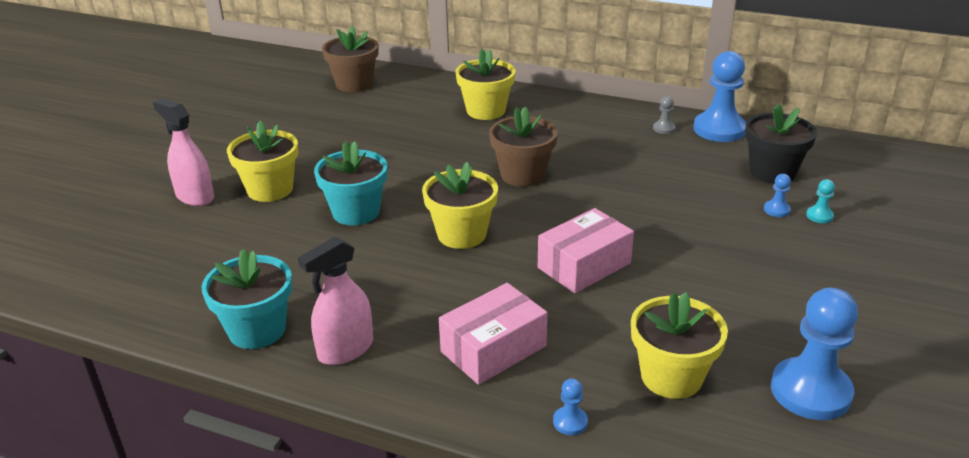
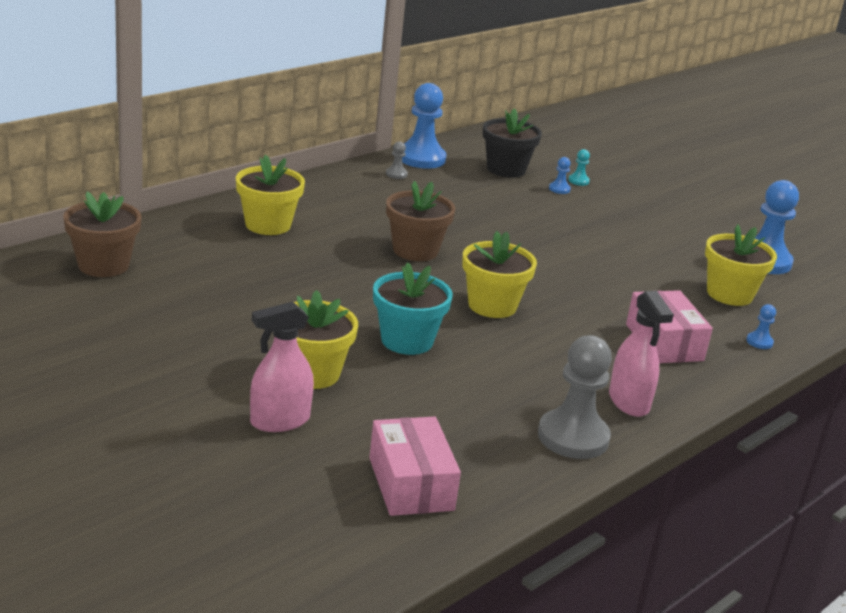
camera: 70 degrees left, 5 degrees down
turquoise flower pot [201,249,292,349] -> grey pawn [538,335,612,459]
pink box [538,208,634,293] -> pink box moved to [369,417,461,516]

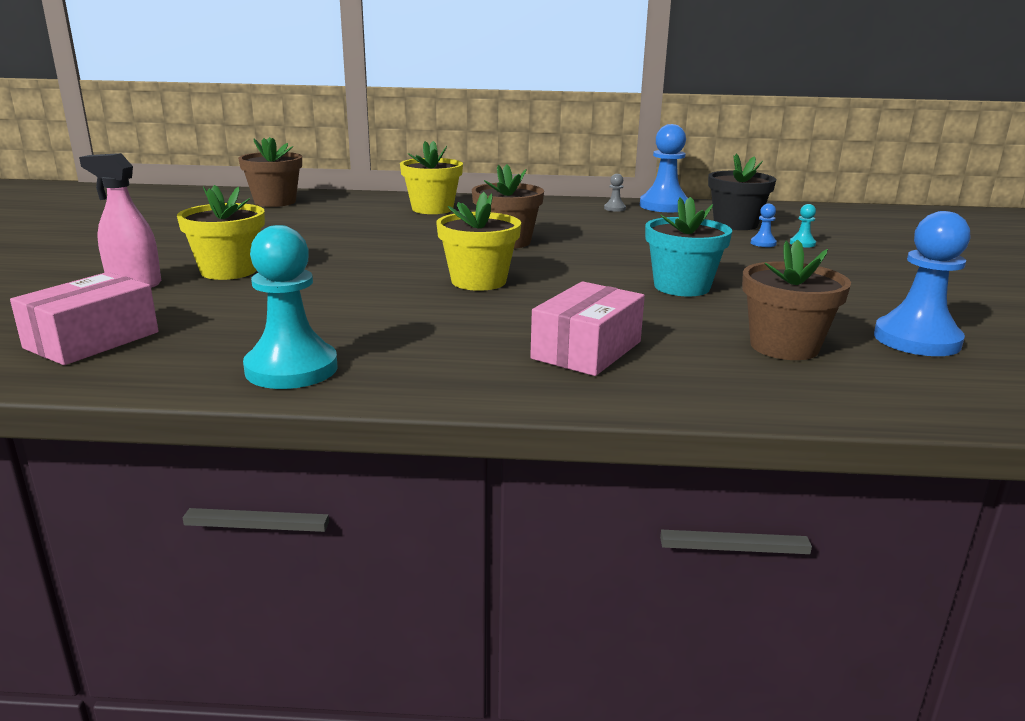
camera: 50 degrees right, 5 degrees down
turquoise flower pot [373,262,453,355] -> turquoise flower pot moved to [645,197,732,296]
grey pawn [538,335,612,459] -> turquoise pawn [243,225,338,389]
pink spray bottle [609,291,674,417] -> none
yellow flower pot [705,224,777,306] -> brown flower pot [742,240,851,360]
blue pawn [746,304,776,349] -> none

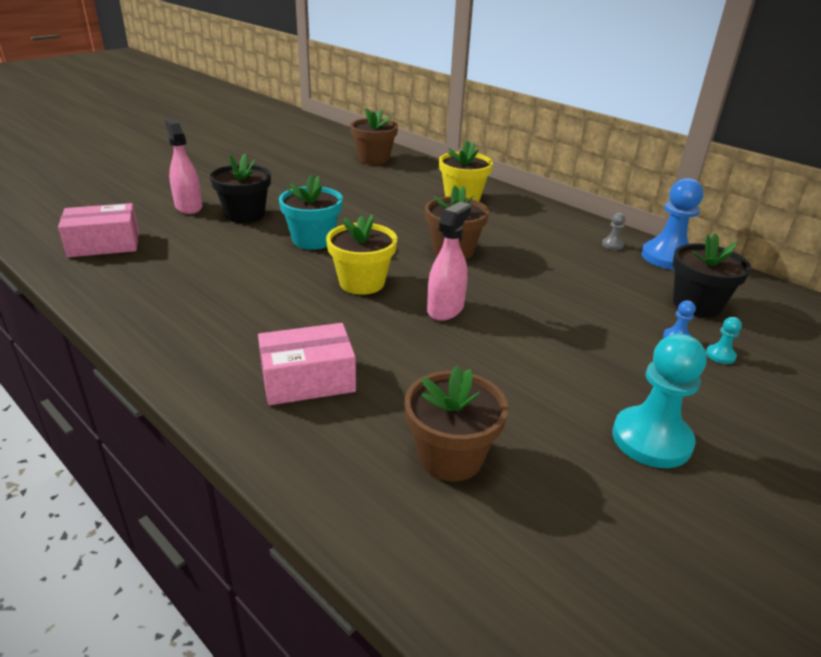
camera: 40 degrees right, 10 degrees up
yellow flower pot [177,185,265,280] -> black flower pot [210,154,271,223]
turquoise pawn [243,225,338,389] -> turquoise pawn moved to [613,334,707,468]
turquoise flower pot [645,197,732,296] -> turquoise flower pot moved to [279,175,343,250]
blue pawn [874,211,971,356] -> none
none -> pink spray bottle [427,202,471,321]

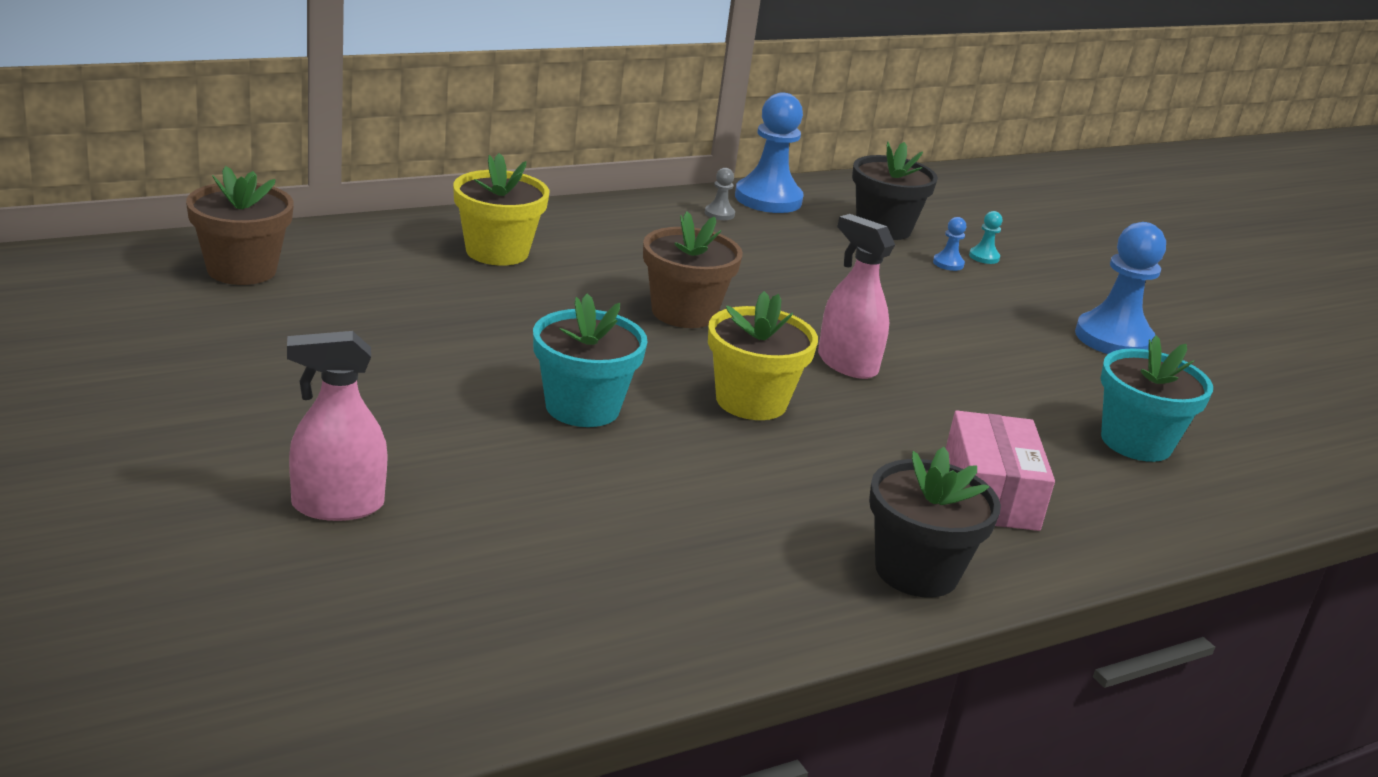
camera: 75 degrees left, 5 degrees down
pink box [58,203,139,257] -> none
black flower pot [210,154,271,223] -> black flower pot moved to [869,447,1001,598]
brown flower pot [405,365,508,482] -> turquoise flower pot [1100,335,1213,462]
turquoise pawn [613,334,707,468] -> blue pawn [1075,222,1166,354]

